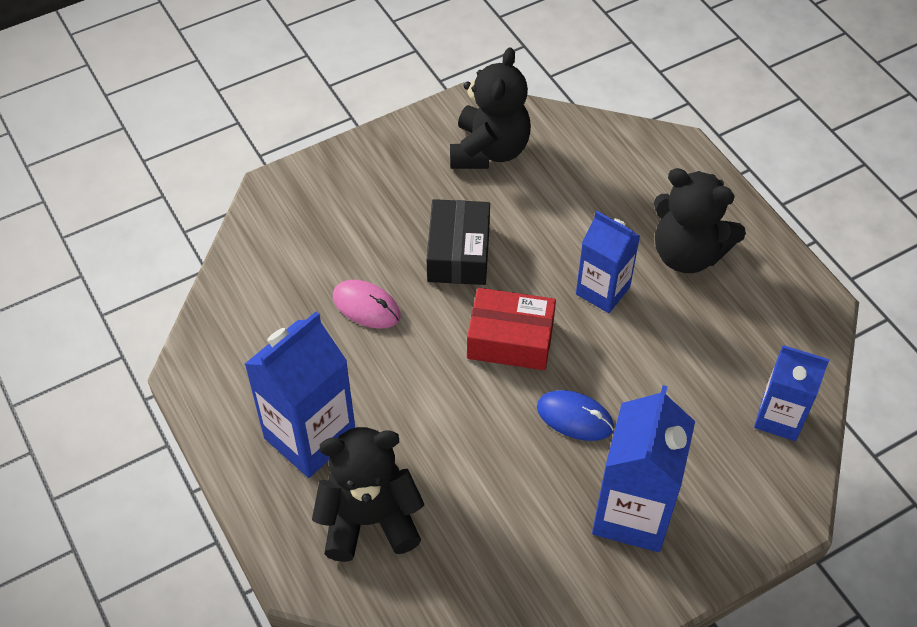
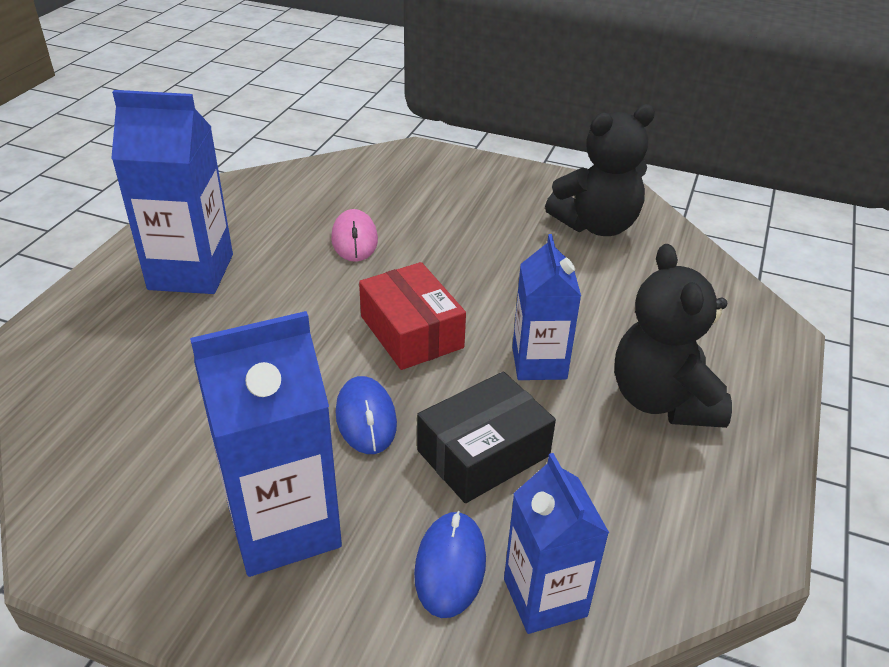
camera: 50 degrees right, 15 degrees down
black teddy bear [312,427,424,562] -> none
black box [427,199,490,285] -> black box moved to [417,372,556,503]
none -> blue mouse [414,511,486,618]

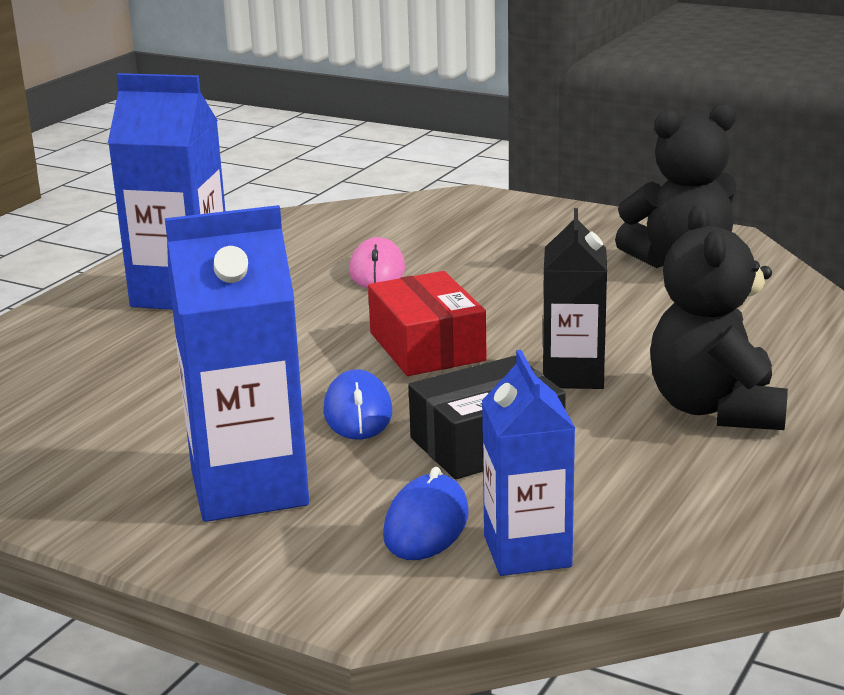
camera: 10 degrees right, 15 degrees down
blue carton [512,234,581,380] -> black carton [543,208,607,389]

